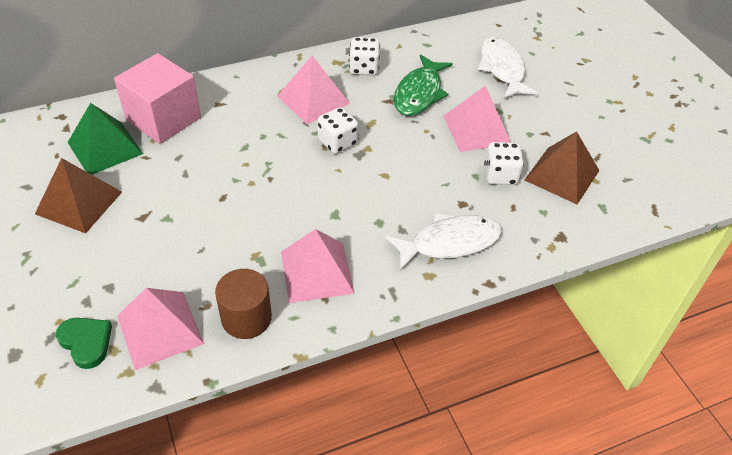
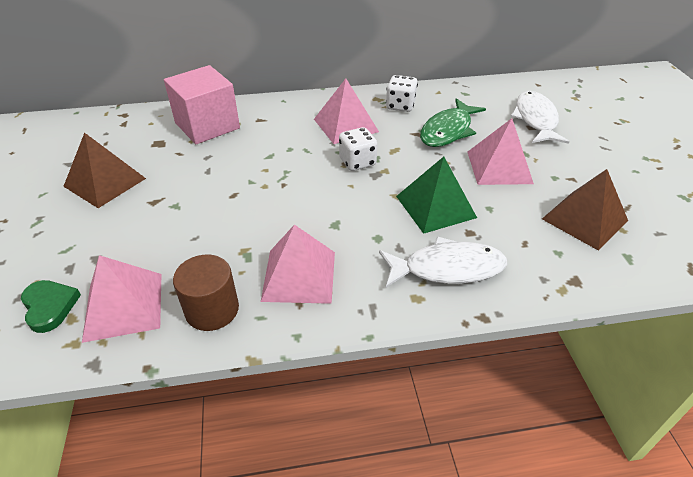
camera: 15 degrees right, 5 degrees down
green pyramid [68,103,143,175] -> green pyramid moved to [396,157,477,234]
white dice [484,142,524,185] -> none

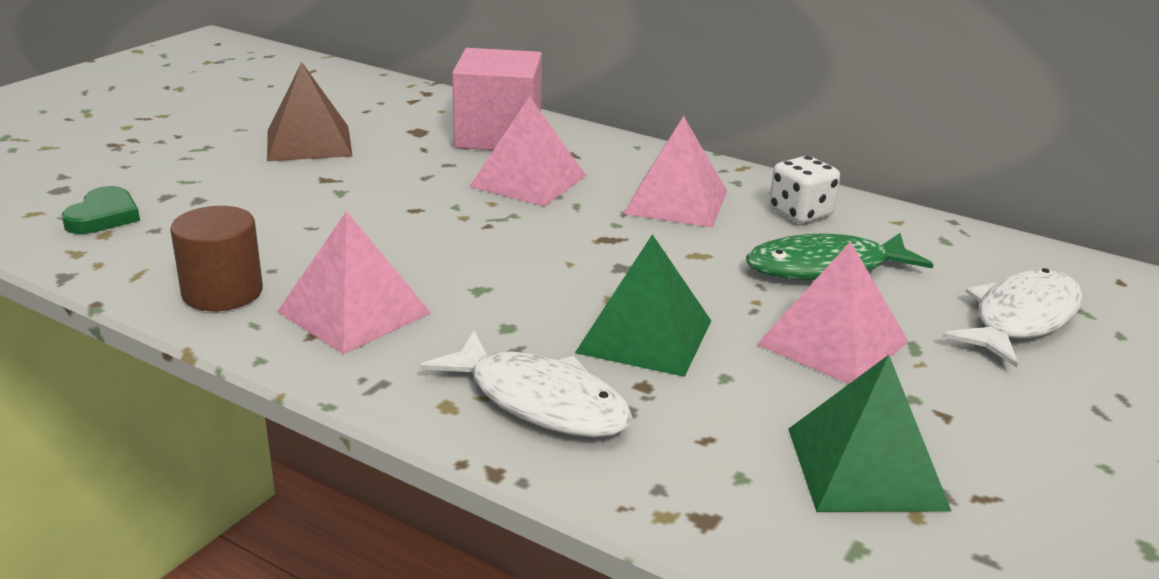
camera: 40 degrees right, 15 degrees down
pink pyramid [82,255,161,343] -> pink pyramid moved to [469,96,586,206]
white dice [339,127,378,171] -> none
brown pyramid [542,169,628,251] -> green pyramid [788,355,952,512]

